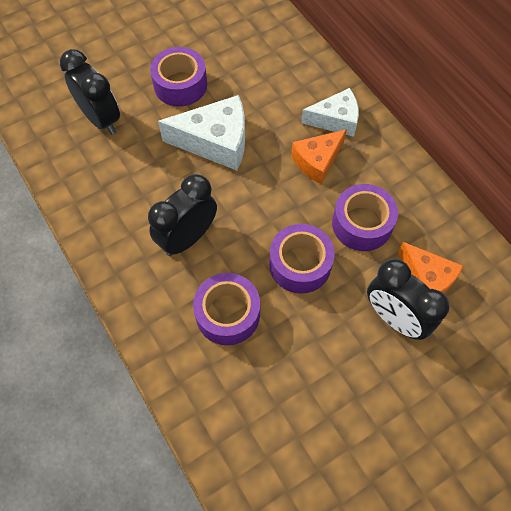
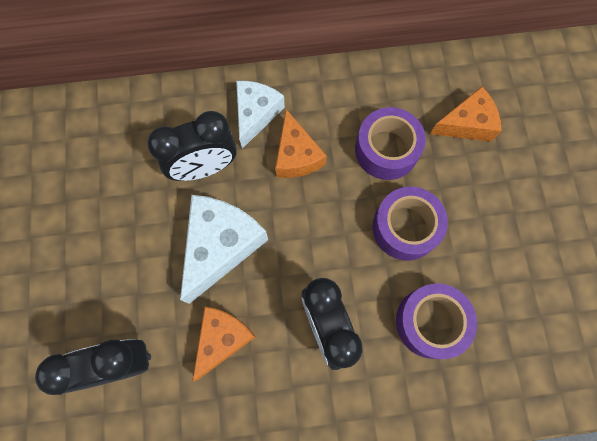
camera: 65 degrees left, 10 degrees up
purple tape [150,47,207,107] -> none
black clock [367,259,450,340] -> black clock moved to [147,111,237,181]
none -> orange cheese [193,307,256,381]

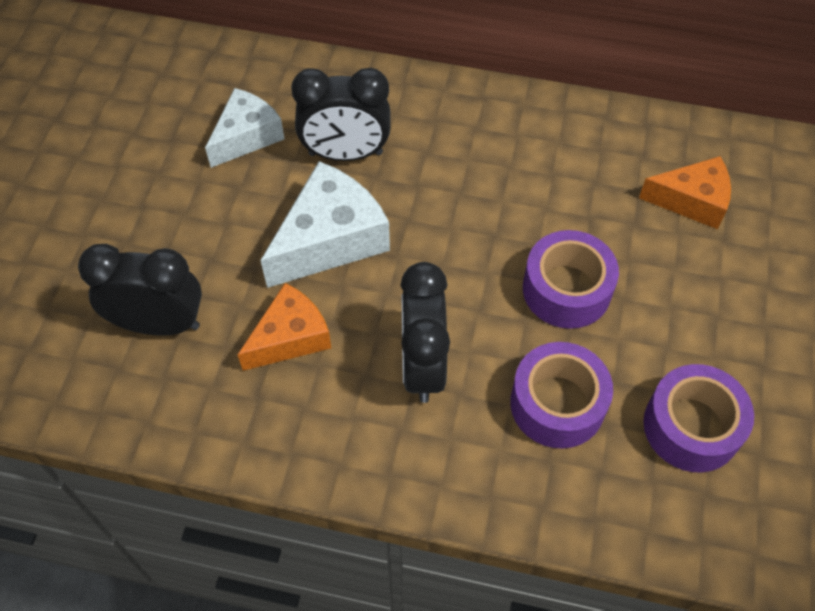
camera: 20 degrees right, 15 degrees down
white cheese [236,81,285,149] -> white cheese moved to [205,88,284,168]
orange cheese [275,109,327,178] -> none
purple tape [355,107,426,180] -> purple tape moved to [643,364,754,473]

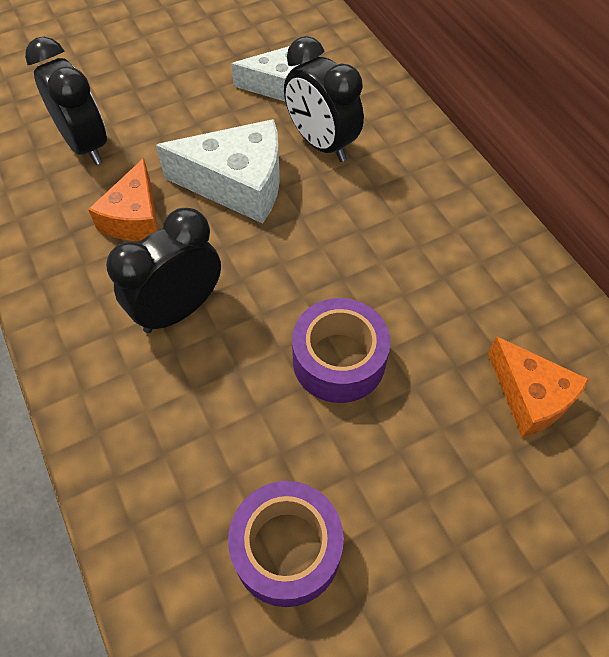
camera: 50 degrees right, 0 degrees up
orange cheese [237,283,331,371] -> orange cheese turned 90 degrees clockwise [88,158,158,241]
purple tape [510,342,613,449] -> none

